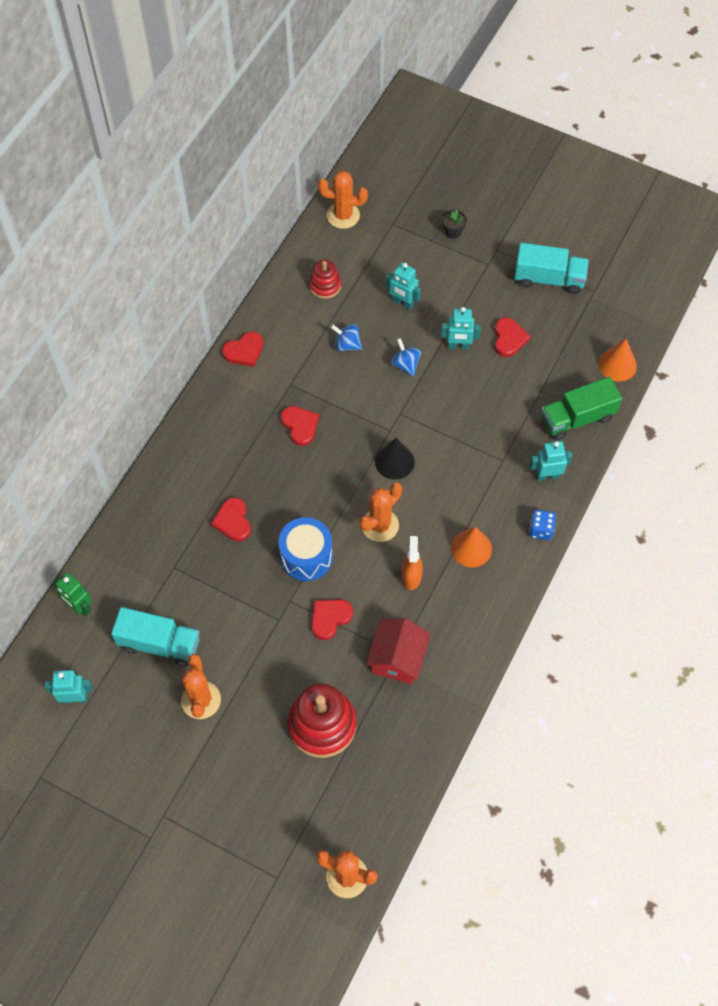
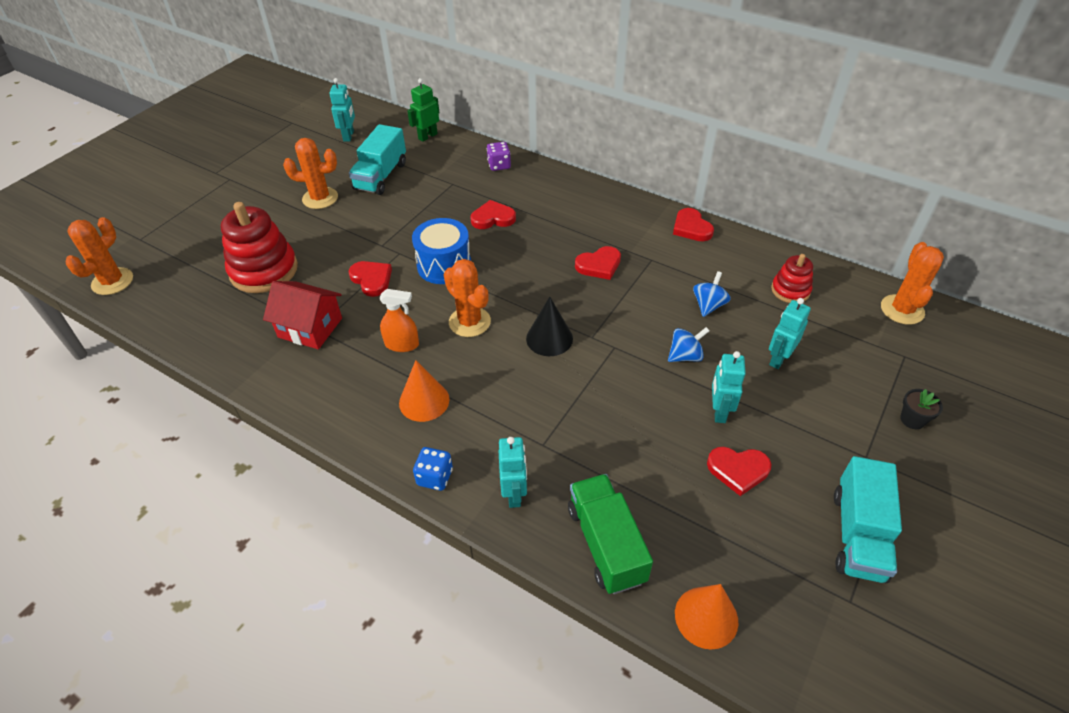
camera: 95 degrees right, 15 degrees down
none -> purple dice [487,142,511,171]

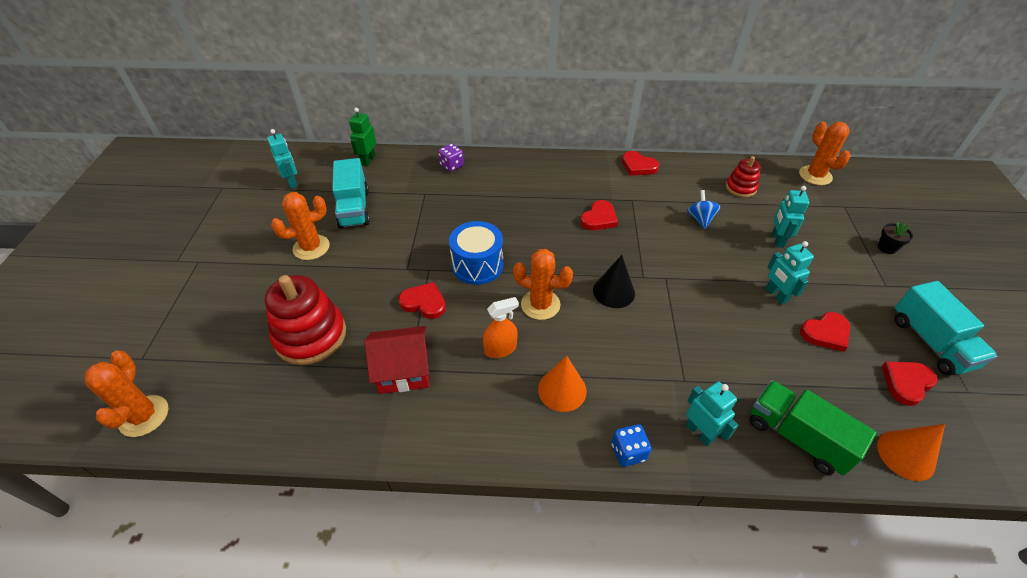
camera: 30 degrees left, 0 degrees up
red heart [470,200,516,229] -> red heart moved to [882,361,938,406]
blue spinning top [668,327,709,362] -> none

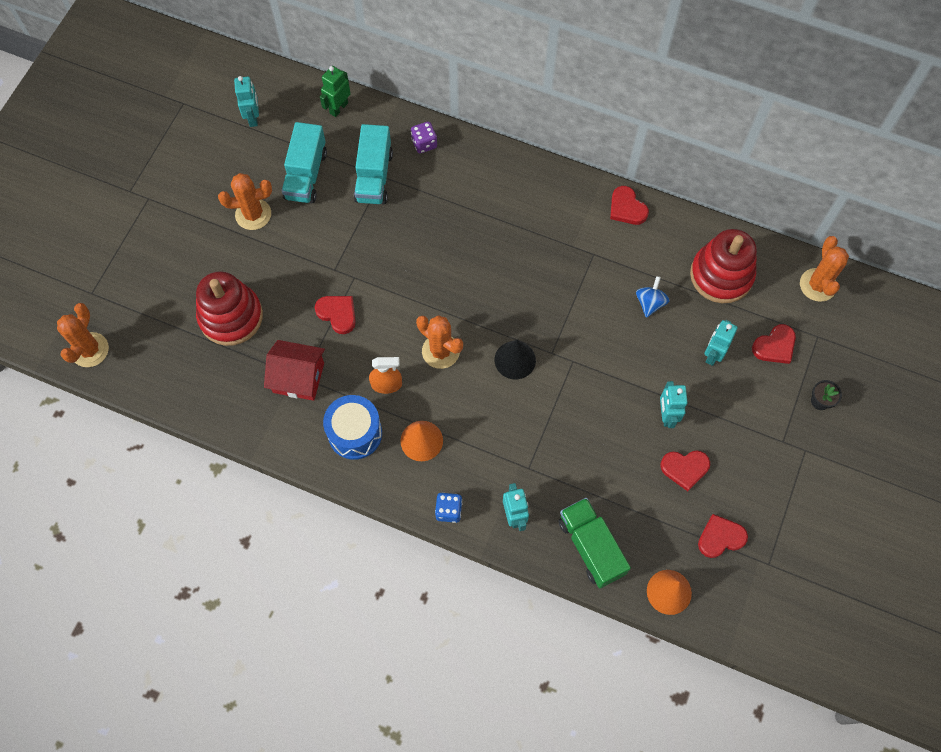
camera: 20 degrees right, 20 degrees up
blue drum [449,221,503,285] -> blue drum moved to [323,395,382,460]
red heart [580,200,618,230] -> red heart moved to [752,324,796,364]
red stacking toy [726,156,761,198] -> red stacking toy [690,229,757,303], size x1.83
turquoise truck [895,281,997,376] -> turquoise truck moved to [354,124,393,204]

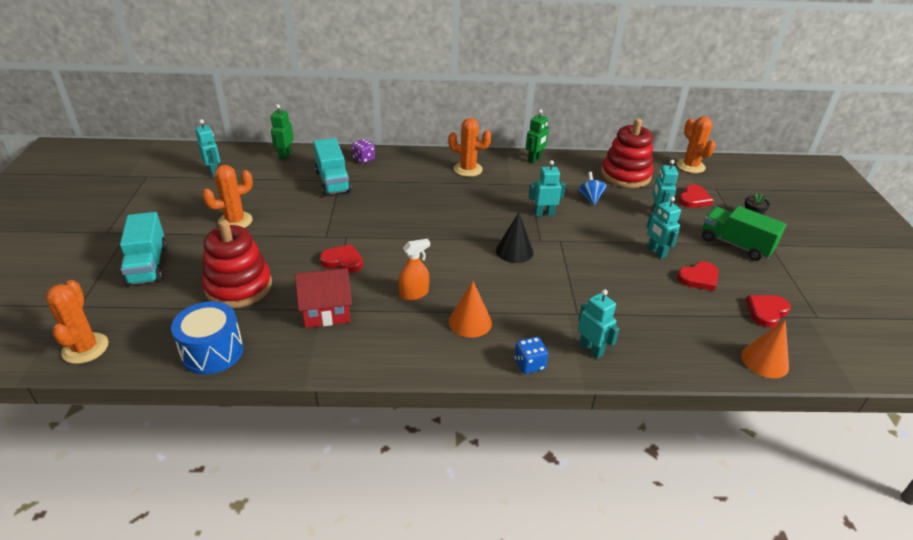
camera: 25 degrees left, 30 degrees down
turquoise truck [282,122,327,203] -> turquoise truck moved to [120,212,167,286]
blue drum [323,395,382,460] -> blue drum moved to [171,302,243,375]
orange cactus [416,315,463,369] -> orange cactus moved to [448,118,492,177]
green truck [559,498,631,588] -> green truck moved to [702,206,786,261]
red heart [610,186,649,225] -> green robot [526,109,549,164]
none -> turquoise robot [529,160,566,217]

